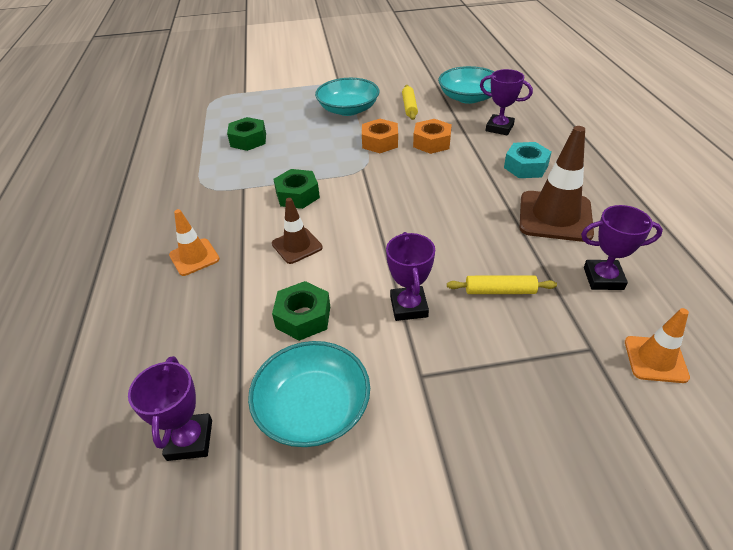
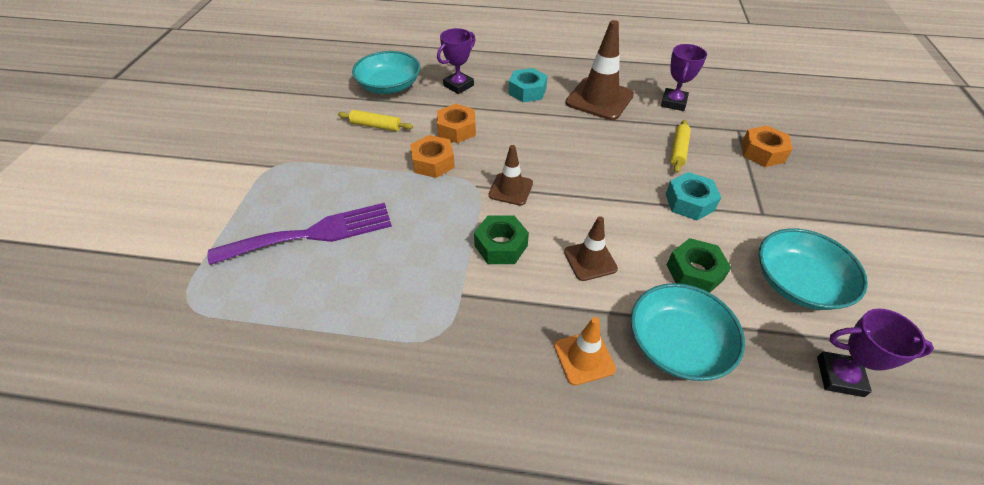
camera: 75 degrees left, 5 degrees up
green nut [227,117,266,151] -> none
turquoise bowl [315,78,380,116] -> turquoise bowl moved to [631,283,745,381]
purple trophy [386,232,435,321] -> turquoise nut [666,172,721,220]
orange traffic cone [625,308,690,383] -> none
none -> purple fork [208,203,392,265]
none -> brown traffic cone [488,145,533,206]
none -> orange nut [742,125,793,167]

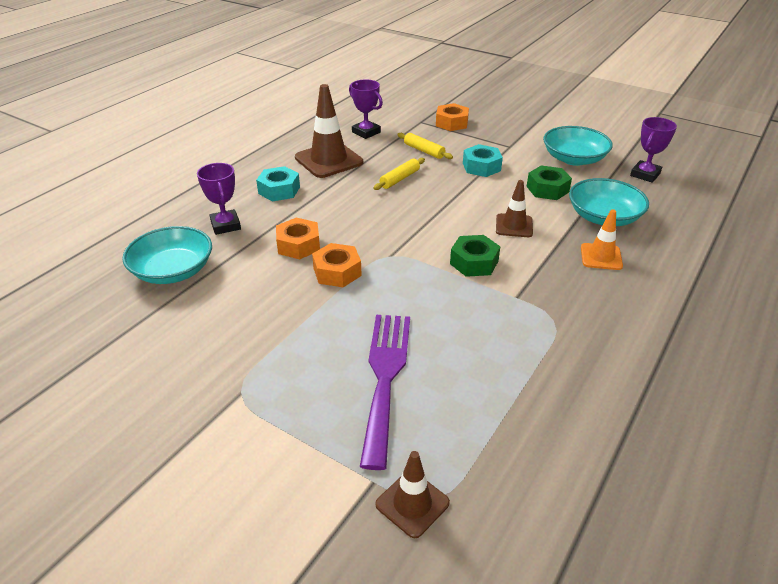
camera: 65 degrees left, 10 degrees down
yellow rolling pin [338,110,413,131] -> yellow rolling pin moved to [373,158,425,190]
brown traffic cone [488,145,533,206] -> brown traffic cone moved to [375,451,450,538]

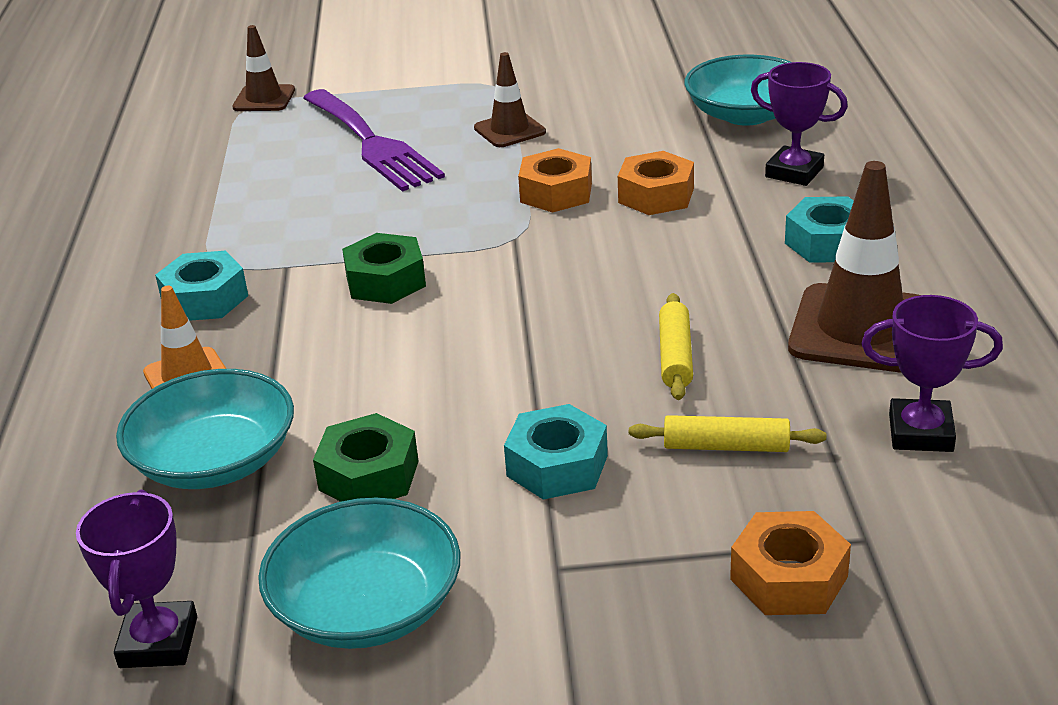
camera: 145 degrees right, 5 degrees down
brown traffic cone [496,180,533,237] -> brown traffic cone moved to [474,52,546,147]
none -> turquoise nut [155,251,248,321]

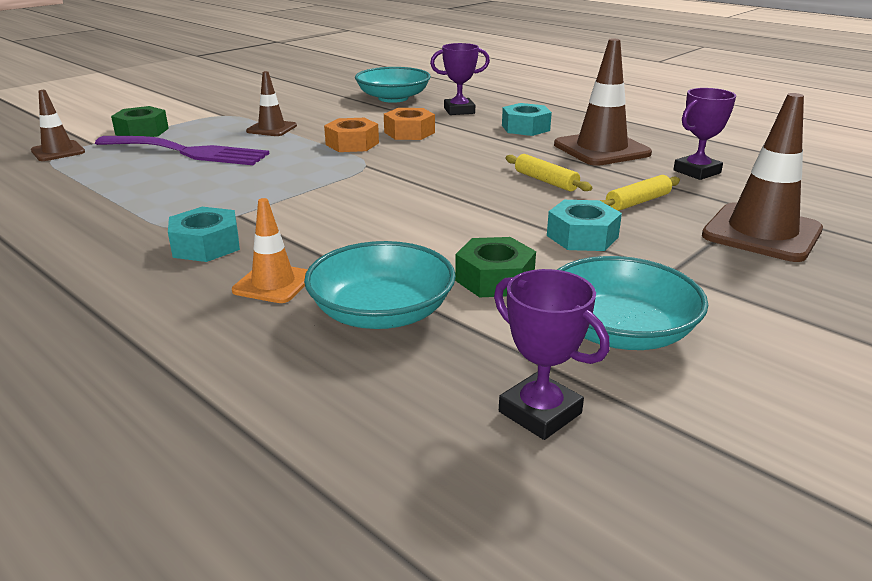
camera: 45 degrees left, 5 degrees down
green nut [342,233,426,304] -> green nut moved to [111,106,169,137]
orange nut [730,511,851,615] -> brown traffic cone [702,93,823,262]

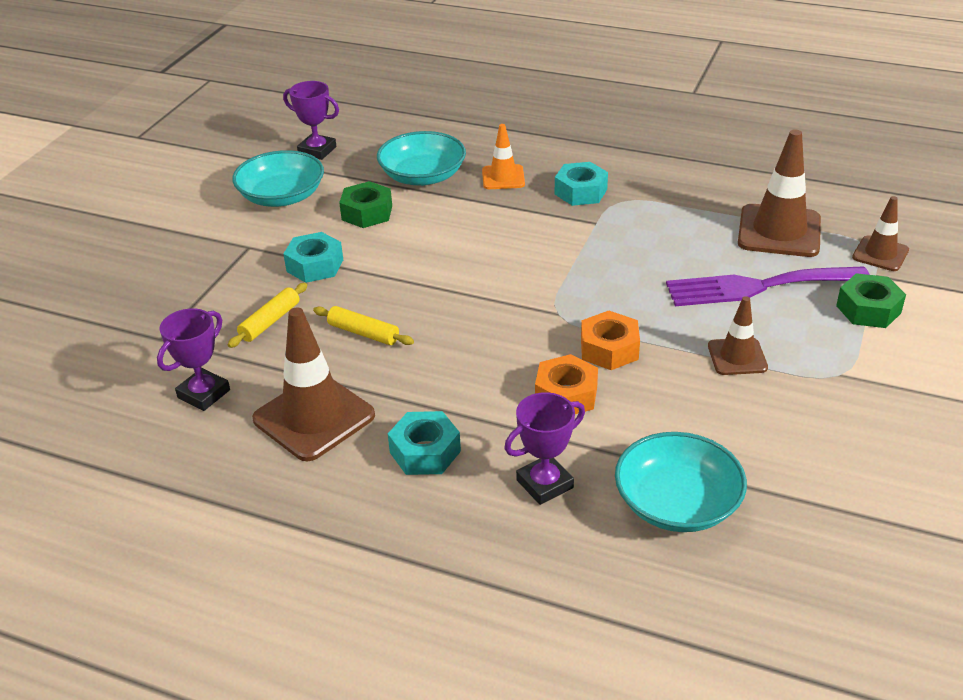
camera: 160 degrees right, 10 degrees up
brown traffic cone [702,93,823,262] -> brown traffic cone moved to [738,129,821,257]

